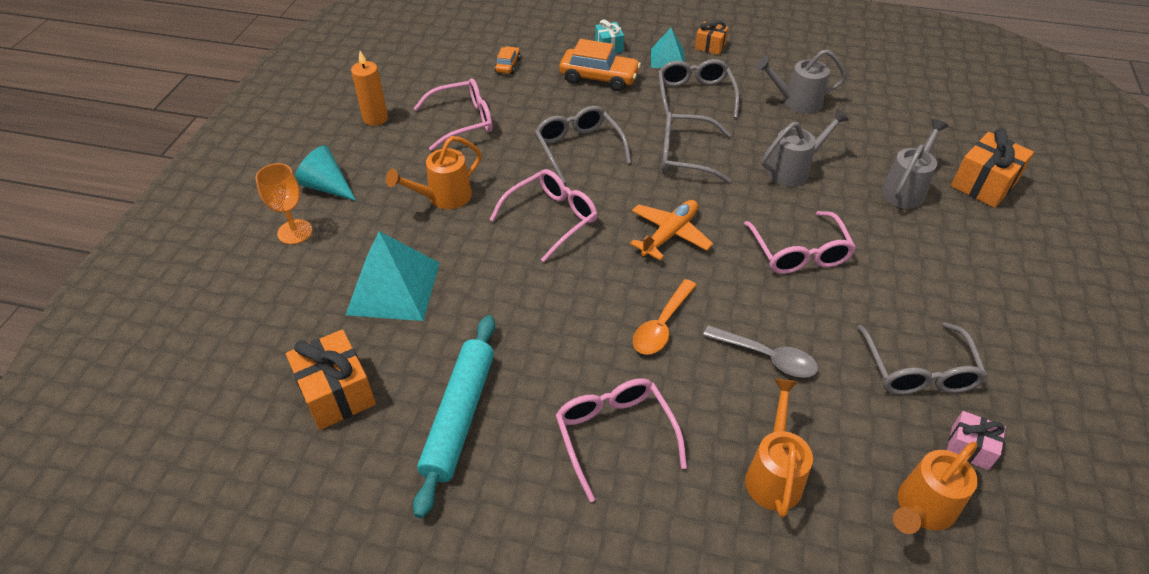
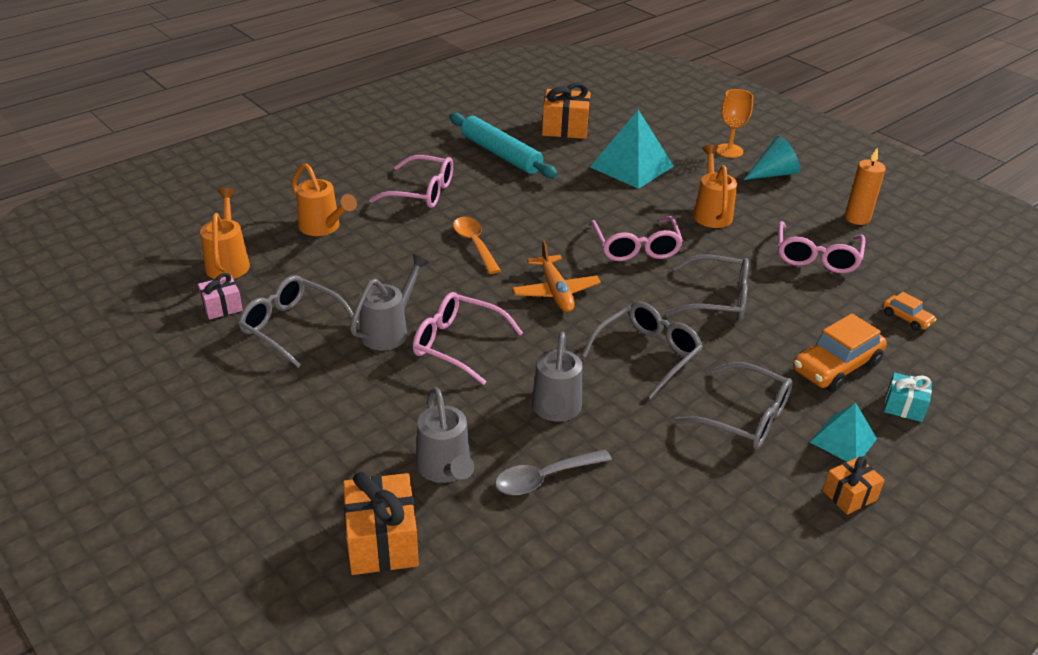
camera: 125 degrees right, 10 degrees down
grey spoon [703,325,818,378] -> grey spoon moved to [495,449,612,495]
grey watering can [756,49,846,114] -> grey watering can moved to [350,254,430,351]

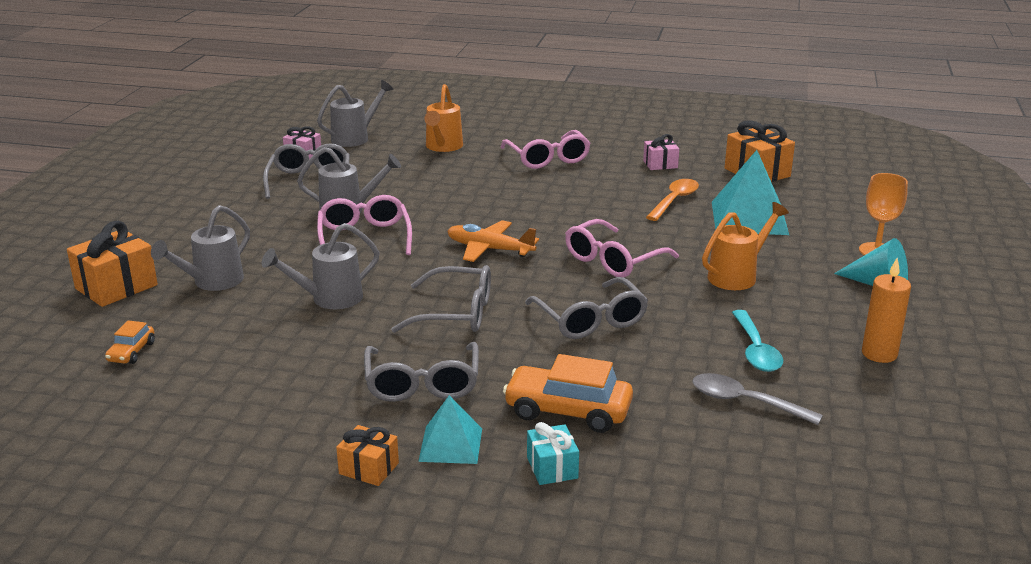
camera: 55 degrees right, 10 degrees down
orange watering can [200,188,250,279] -> grey watering can [317,80,393,147]
turquoise rolling pin [449,113,558,178] -> pink gift [643,134,679,170]
orange spoon [453,217,501,274] -> orange spoon moved to [646,179,699,221]
grey spoon [495,449,612,495] -> grey spoon moved to [692,373,823,425]
orange plane [512,240,601,312] -> orange plane turned 75 degrees clockwise [447,220,539,262]
pink glasses [778,221,865,273] -> turquoise spoon [732,310,783,372]
orange car [882,292,936,331] -> orange car moved to [105,321,155,364]

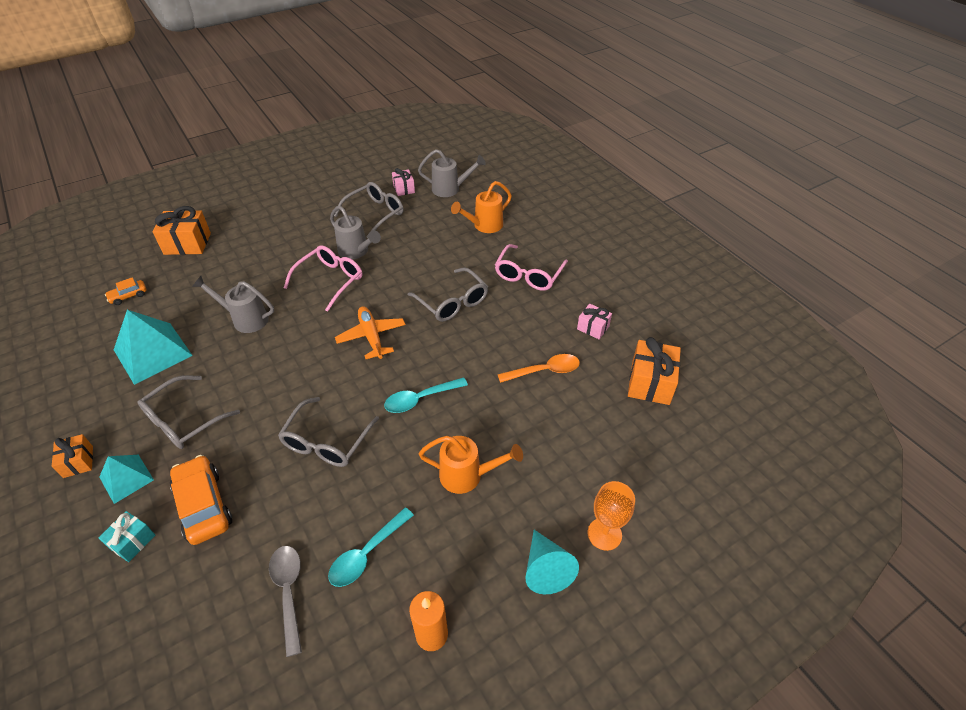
camera: 45 degrees right, 20 degrees up
grey watering can [151,205,250,291] -> none
grey glasses [391,265,491,333] -> grey glasses moved to [408,267,488,322]
pink glasses [565,219,679,277] -> turquoise spoon [384,377,468,413]
turquoise pyramid [712,150,789,235] -> turquoise pyramid moved to [114,310,193,385]

